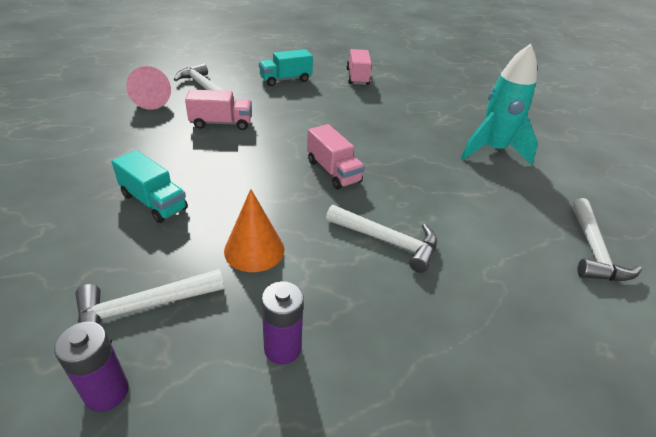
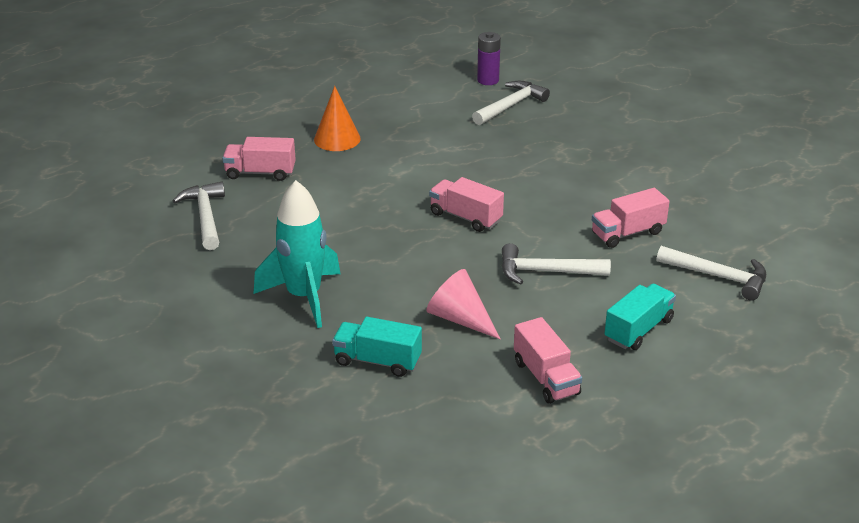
camera: 160 degrees right, 5 degrees down
turquoise truck [111,150,188,223] -> turquoise truck moved to [332,317,422,377]
pink cone [126,66,171,110] -> pink cone moved to [426,269,500,339]
orange cone [224,189,284,272] -> orange cone moved to [314,86,361,151]
purple battery [261,281,304,365] -> none
white hammer [326,205,437,273] -> white hammer moved to [502,243,611,285]
none -> pink truck [222,137,296,181]

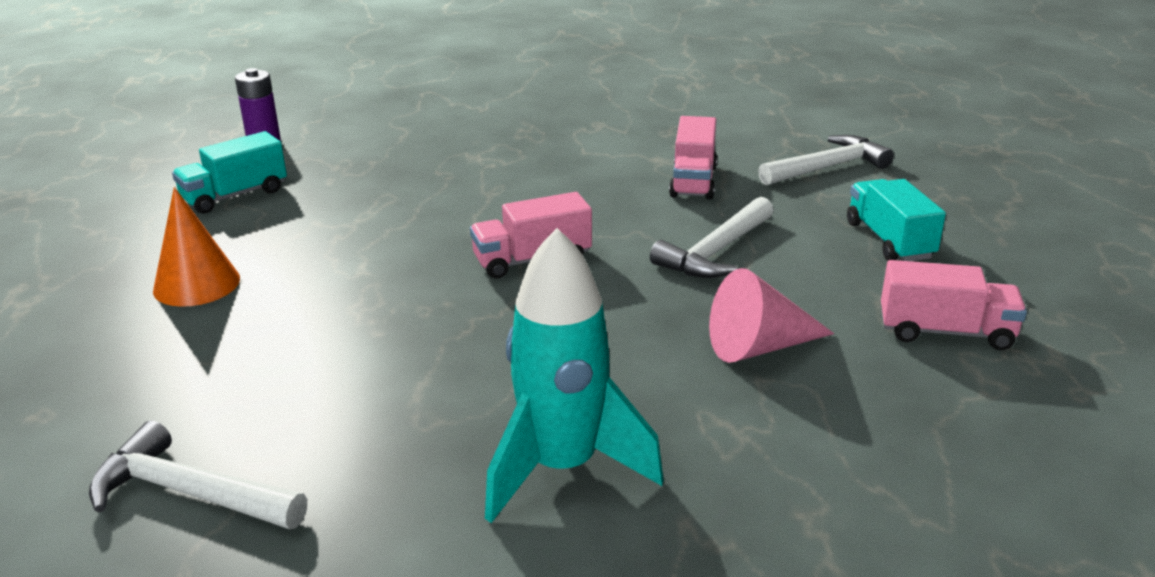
camera: 55 degrees left, 5 degrees down
pink truck [222,137,296,181] -> none
turquoise truck [332,317,422,377] -> turquoise truck moved to [172,131,287,214]
white hammer [472,81,550,125] -> none

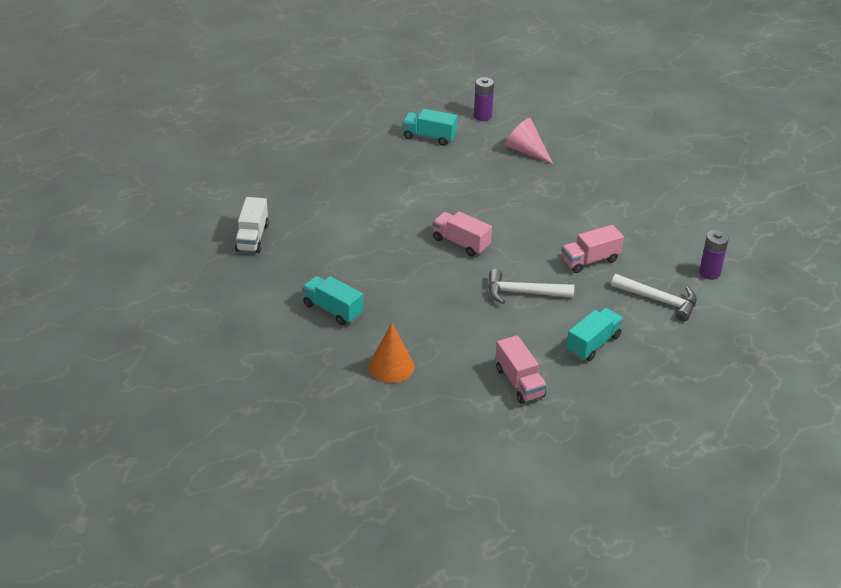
camera: 55 degrees right, 10 degrees up
white hammer [89,420,307,529] -> white truck [235,197,269,253]
orange cone [153,187,240,307] -> orange cone moved to [368,323,414,383]
turquoise rocket [485,228,664,523] -> turquoise truck [302,276,363,325]
pink cone [709,268,834,363] -> pink cone moved to [505,118,553,164]
none -> purple battery [699,230,729,280]

